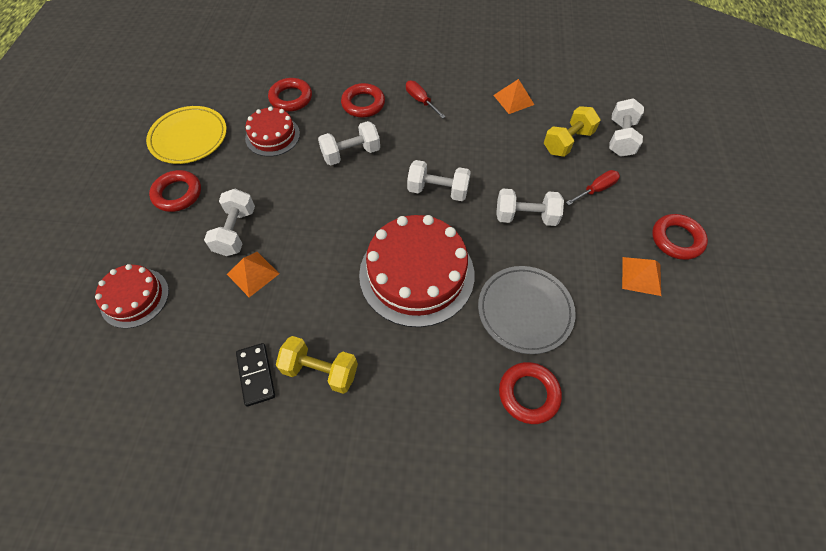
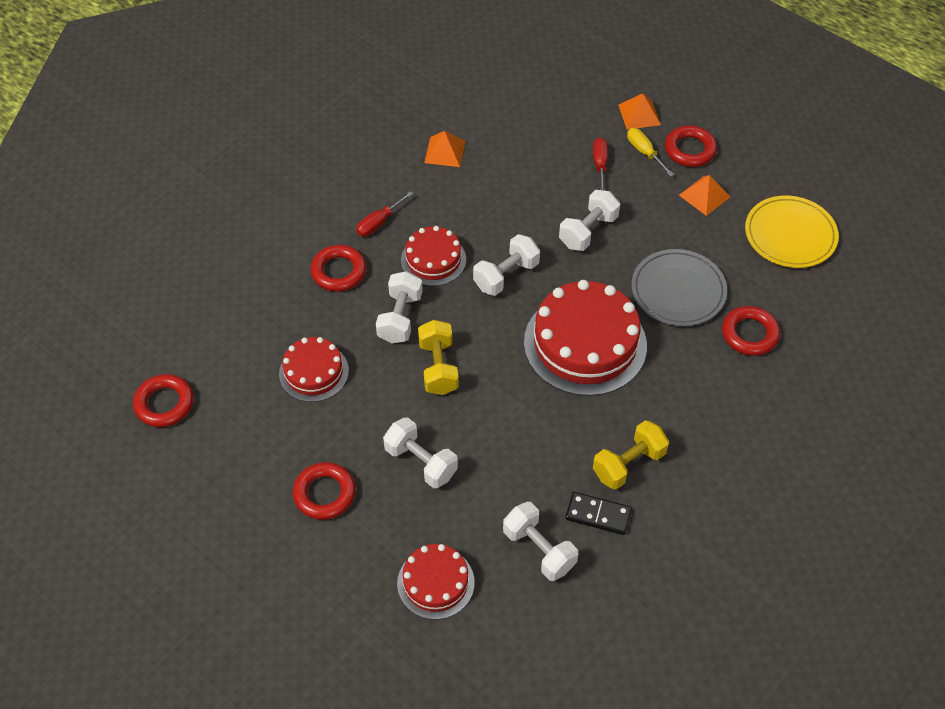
camera: 55 degrees left, 5 degrees down
yellow plate [146,106,227,164] -> yellow plate moved to [745,196,839,268]
orange pyramid [227,252,279,297] -> orange pyramid moved to [618,94,661,130]
red ring [268,78,312,112] -> red ring moved to [133,374,194,427]
red screwdriver [406,80,446,119] -> red screwdriver turned 45 degrees counterclockwise [356,191,413,237]
yellow dumbbell [544,106,601,157] -> yellow dumbbell moved to [418,320,459,395]
white dumbbell [609,98,644,157] -> white dumbbell moved to [503,502,578,581]
none -> red cake [401,226,466,286]
none -> yellow screwdriver [627,128,674,177]

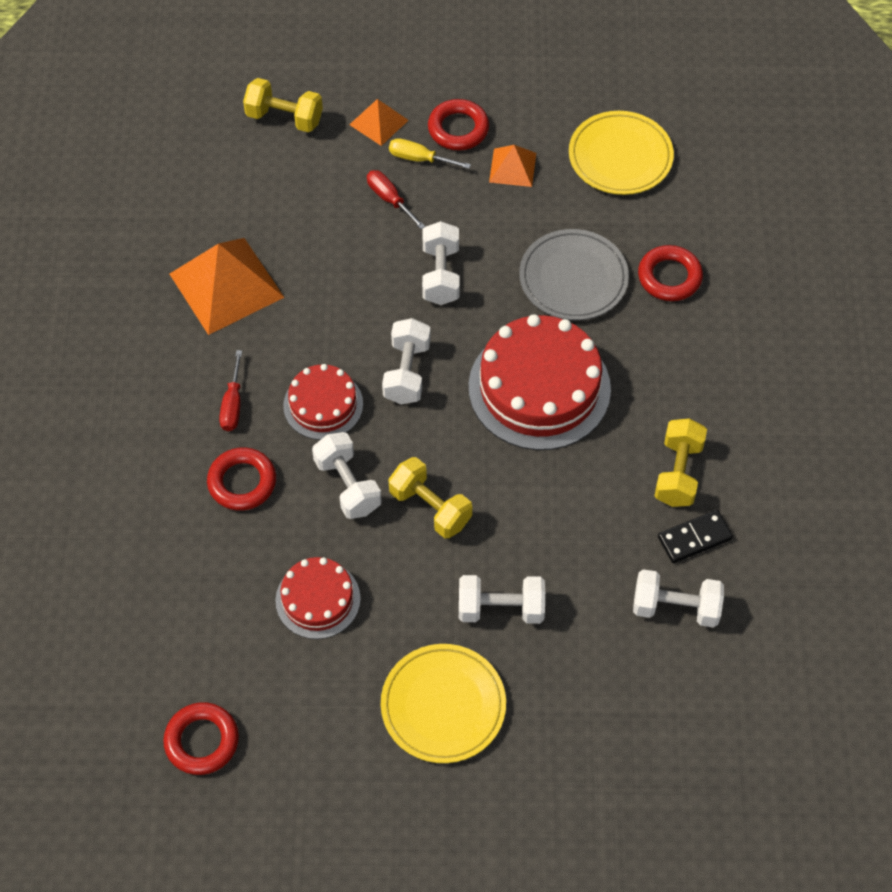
camera: 40 degrees left, 5 degrees up
red ring [293,462,356,520] -> yellow plate [381,644,506,763]
red cake [397,544,475,620] -> none
orange pyramid [424,131,465,167] -> orange pyramid [170,238,285,335], size x1.91
none -> yellow dumbbell [243,78,323,132]

